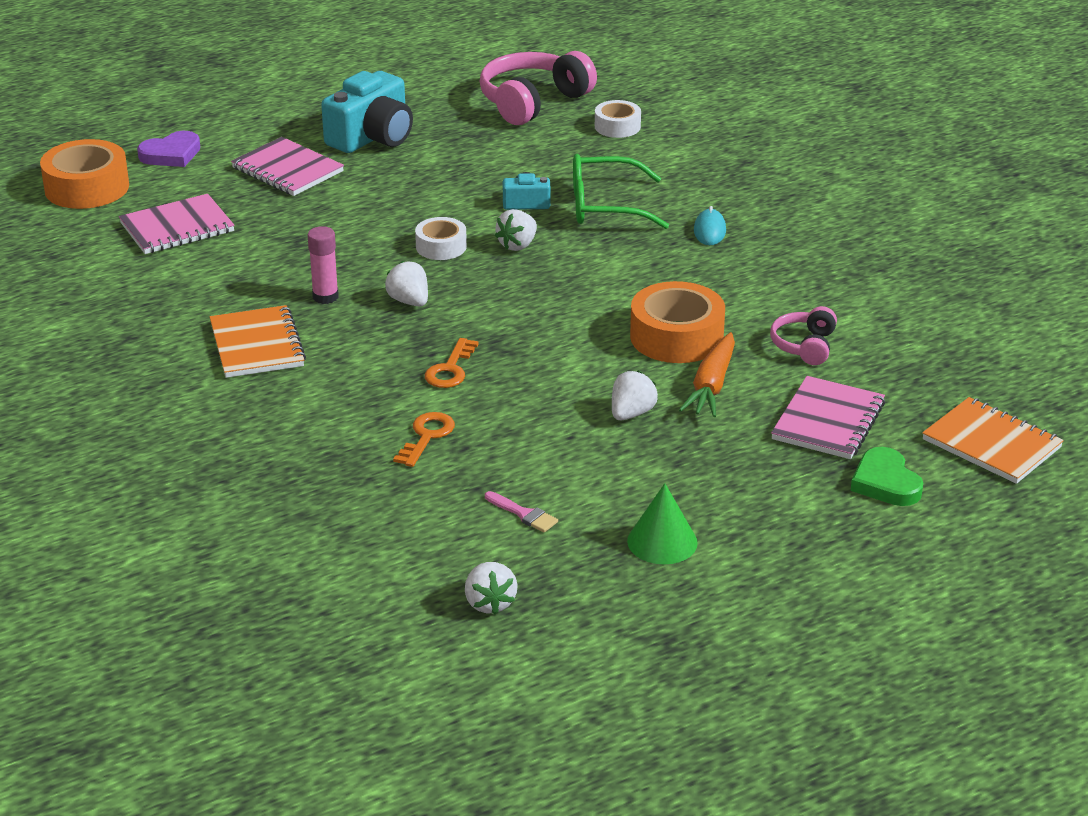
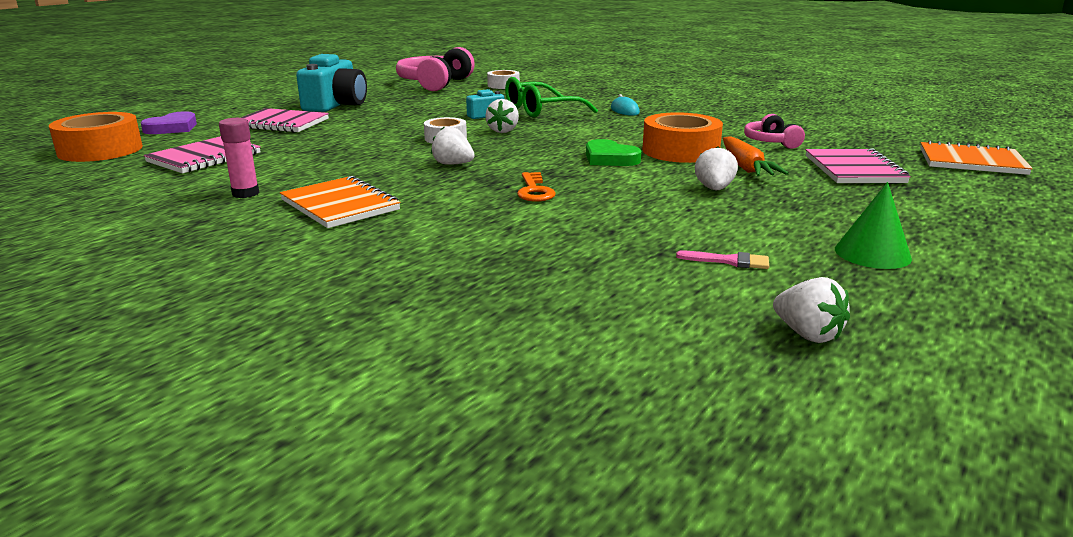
camera: 25 degrees left, 10 degrees down
pink glue stick [308,226,339,304] -> pink glue stick moved to [219,118,259,198]
orange key [393,412,455,467] -> none
green heart [851,447,923,506] -> green heart moved to [586,139,642,166]

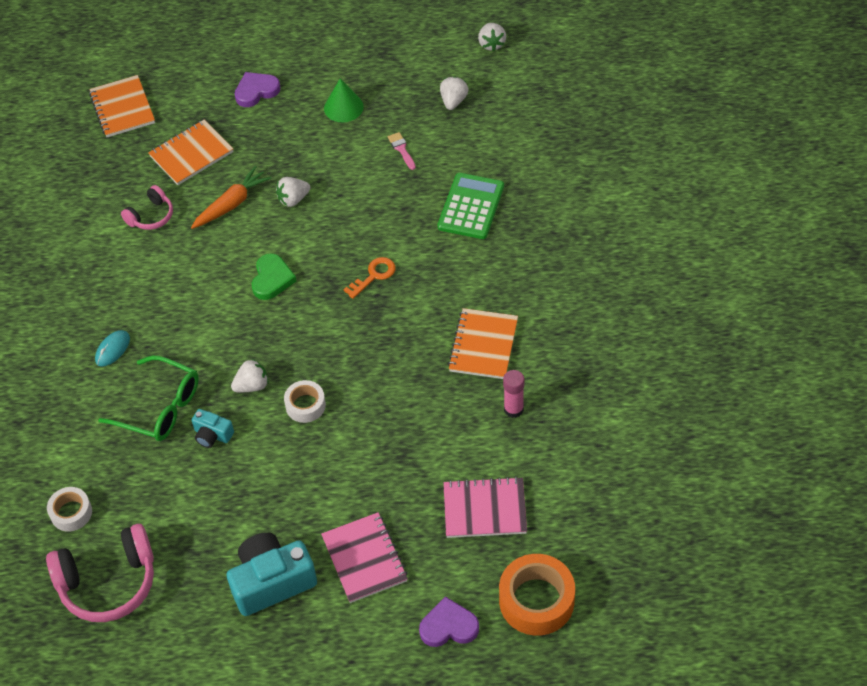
camera: 125 degrees left, 30 degrees up
white strawberry [431,127,475,165] -> white strawberry moved to [478,23,506,51]
orange tape [642,112,723,163] -> none
pink notebook [806,148,911,183] -> orange notebook [148,119,233,185]
none -> purple heart [235,72,281,107]
none -> green calculator [438,173,504,239]

